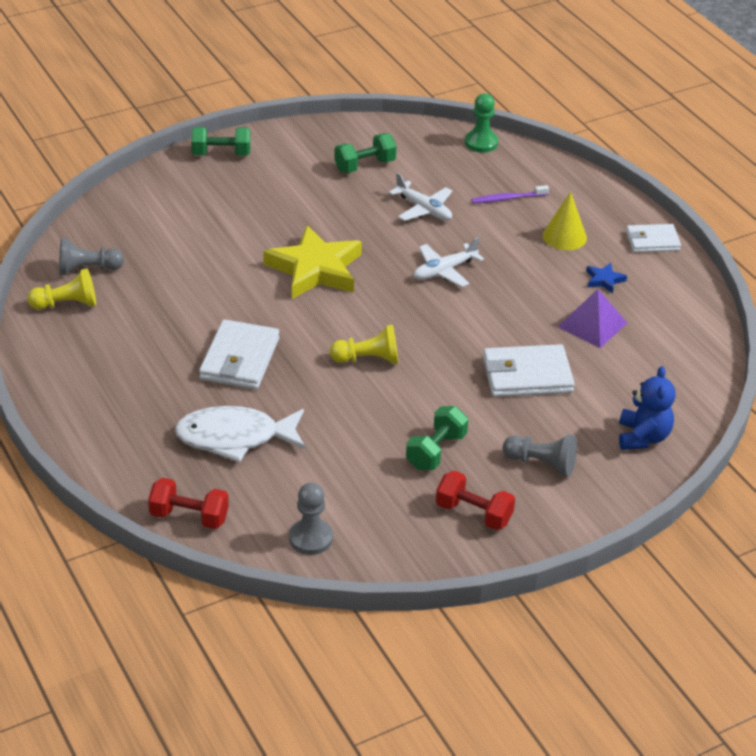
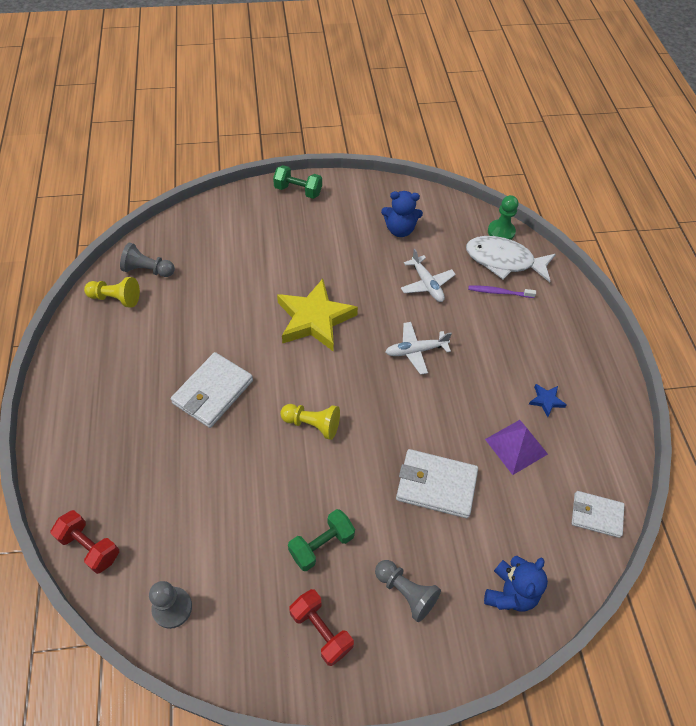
camera: 20 degrees right, 15 degrees up
white fish [175,406,306,462] -> white fish moved to [466,236,556,283]
green dumbbell [334,133,397,173] -> blue teddy bear [381,191,423,237]
yellow cone [543,192,587,250] -> none
white wallet [626,224,681,252] -> white wallet moved to [572,491,625,538]

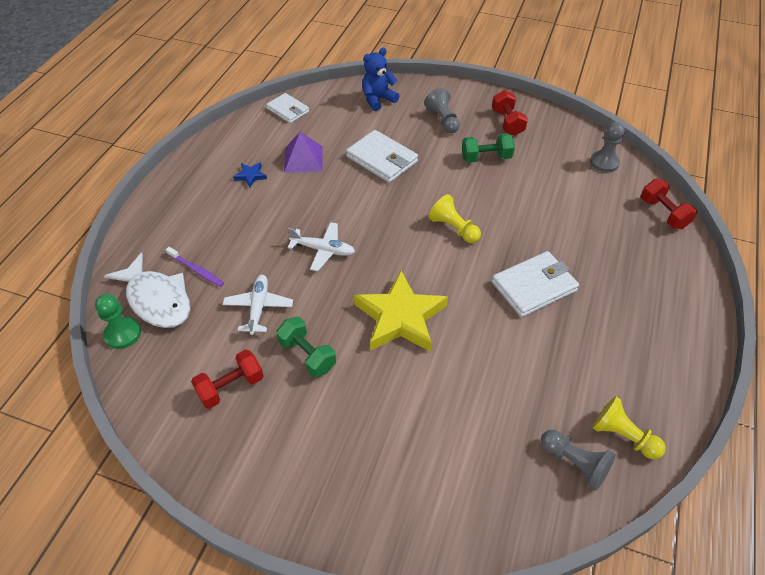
camera: 150 degrees left, 5 degrees down
green dumbbell [273,165,322,199] -> green dumbbell moved to [276,317,336,377]
blue teddy bear [381,191,423,237] -> red dumbbell [191,349,264,409]

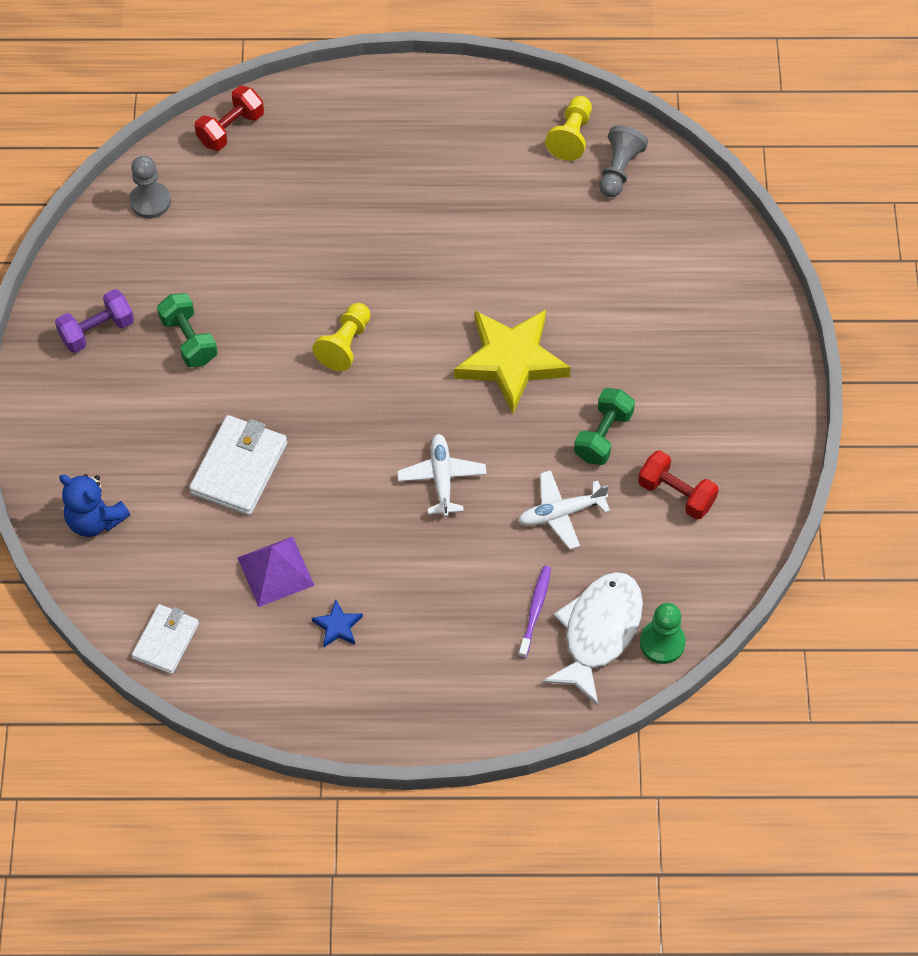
camera: 110 degrees left, 10 degrees up
grey pawn [424,88,460,133] -> none
red dumbbell [492,90,528,136] -> purple dumbbell [55,289,134,353]
white wallet [492,251,579,317] -> none

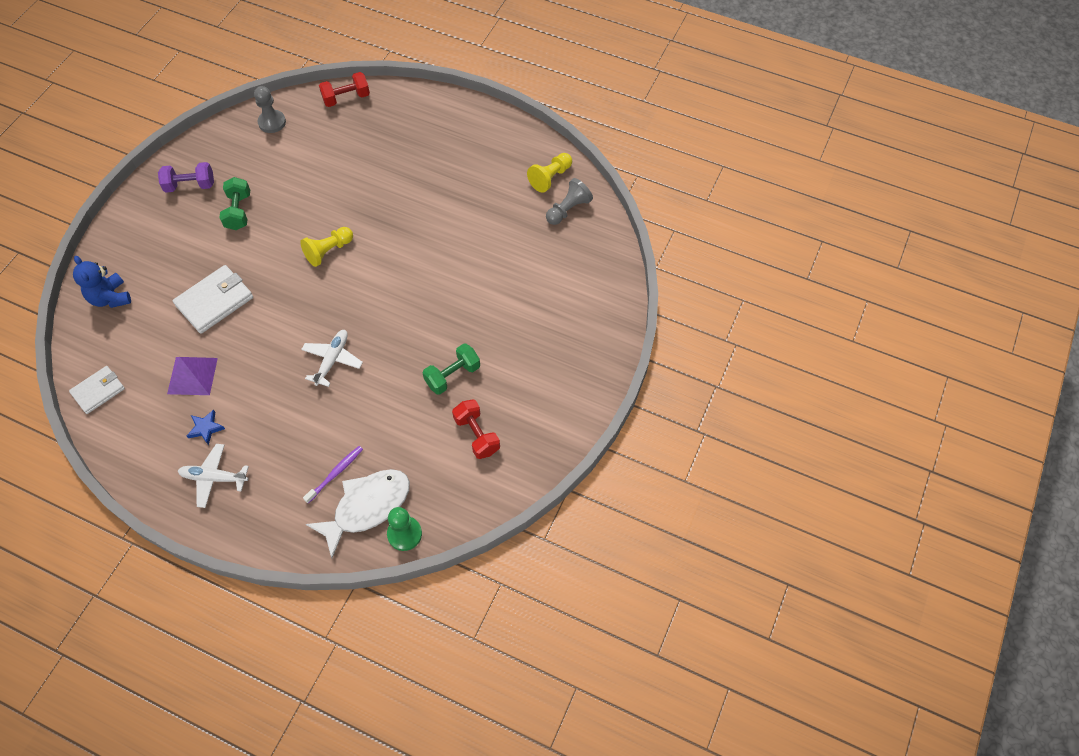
camera: 25 degrees right, 0 degrees up
yellow star [454,310,571,414] -> none
white plane [518,470,610,550] -> white plane moved to [178,444,249,508]

